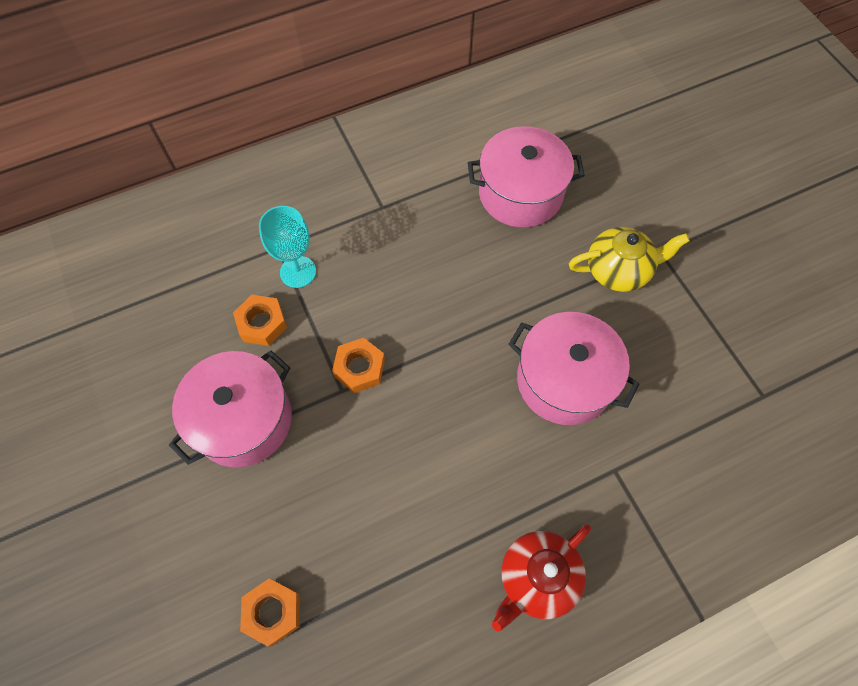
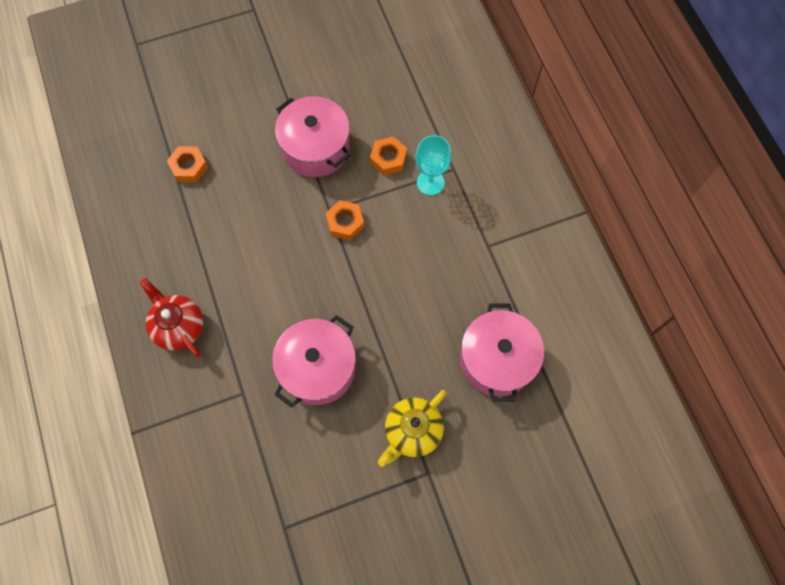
camera: 95 degrees right, 5 degrees up
yellow teapot [569,227,690,292] -> yellow teapot turned 45 degrees clockwise [378,390,447,467]

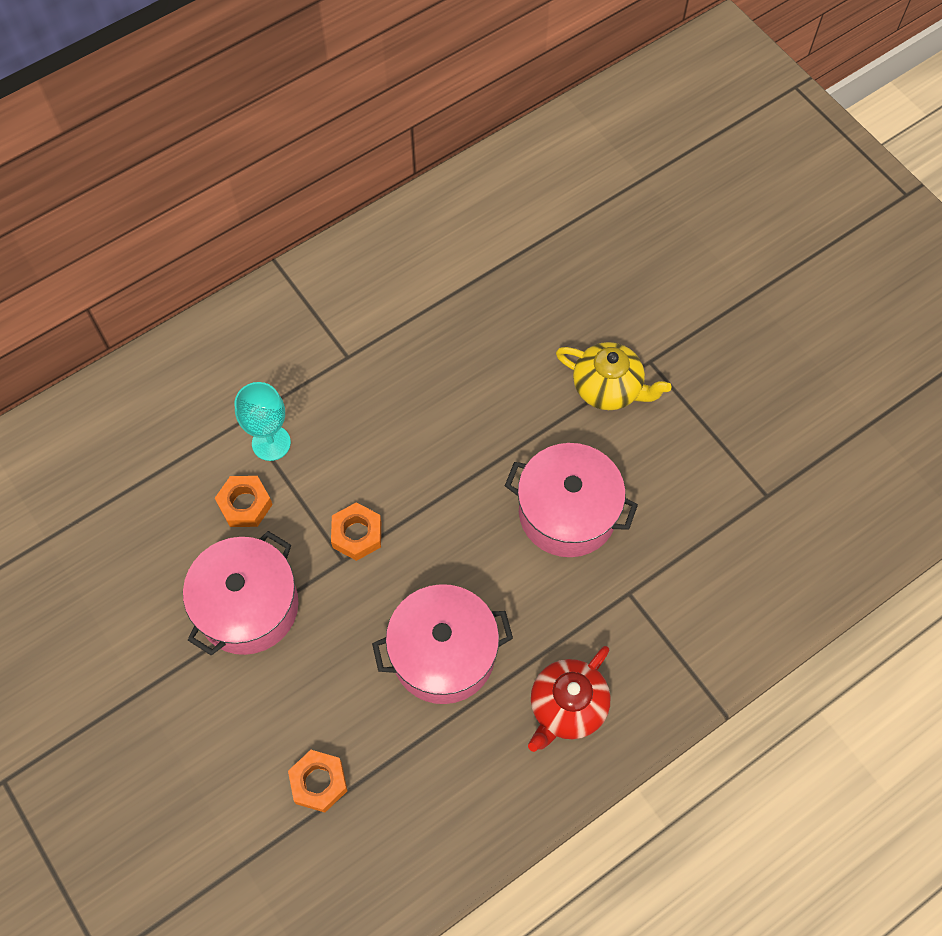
camera: 105 degrees left, 5 degrees down
pink pot [460,303,544,402] -> pink pot moved to [372,584,513,704]

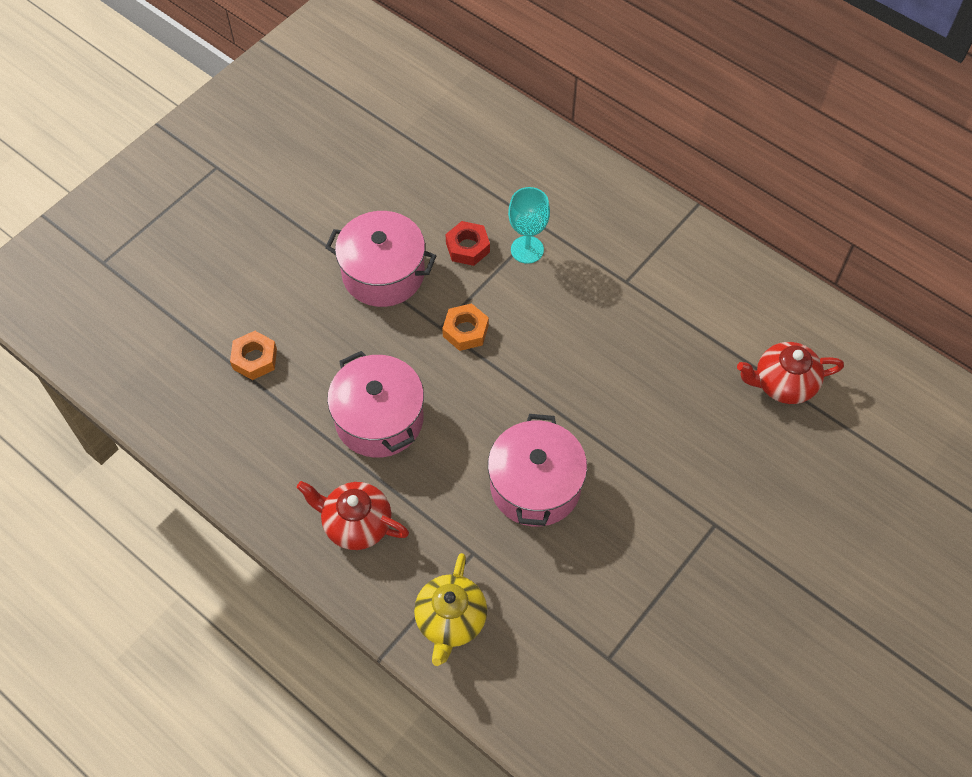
camera: 75 degrees right, 5 degrees down
orange nut [215,476,273,527] -> red nut [446,221,490,266]
yellow teapot [556,342,671,410] -> yellow teapot moved to [414,553,487,666]
none -> red teapot [737,342,844,404]

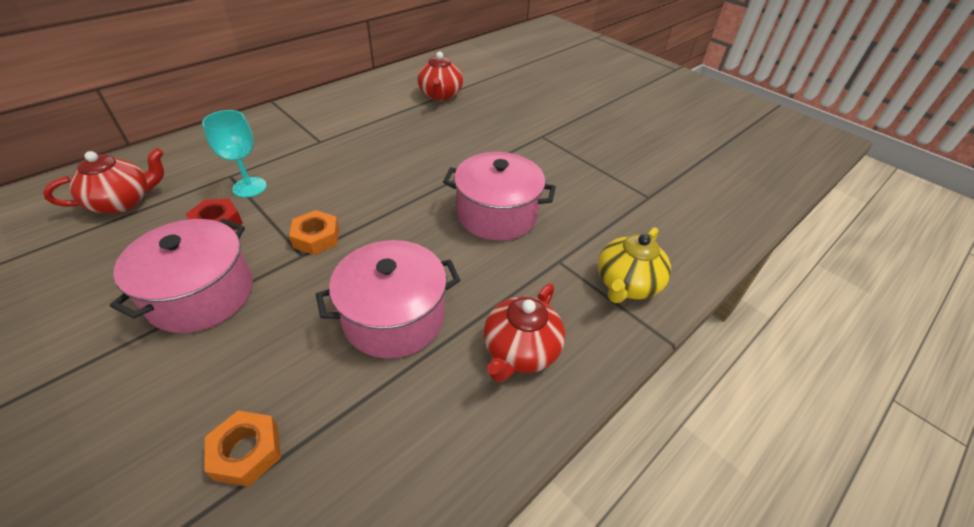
camera: 85 degrees left, 15 degrees down
yellow teapot [414,553,487,666] -> yellow teapot turned 105 degrees clockwise [598,227,671,303]
none -> red teapot [43,148,164,214]

